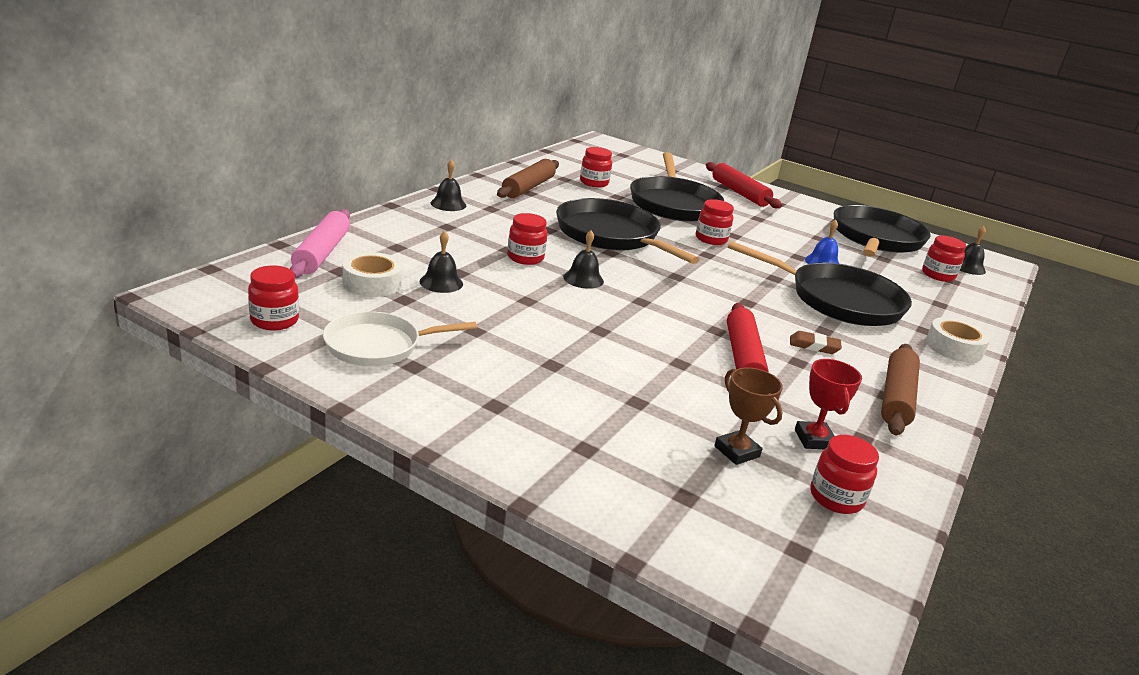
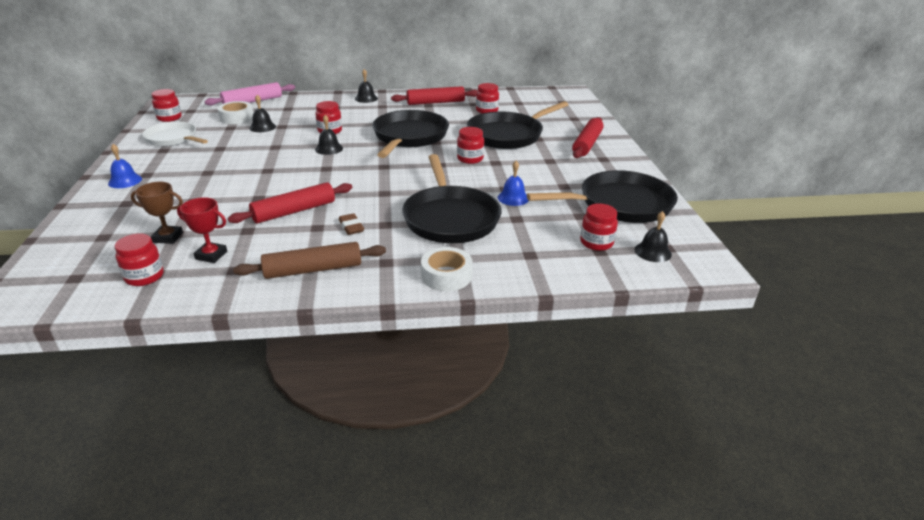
camera: 55 degrees right, 5 degrees up
brown rolling pin [497,159,559,198] -> red rolling pin [391,86,477,105]
brown trophy [714,367,783,465] -> brown trophy turned 75 degrees clockwise [131,182,183,244]
red trophy [795,359,862,449] -> red trophy turned 60 degrees clockwise [177,197,227,263]
none -> blue bell [108,144,142,188]

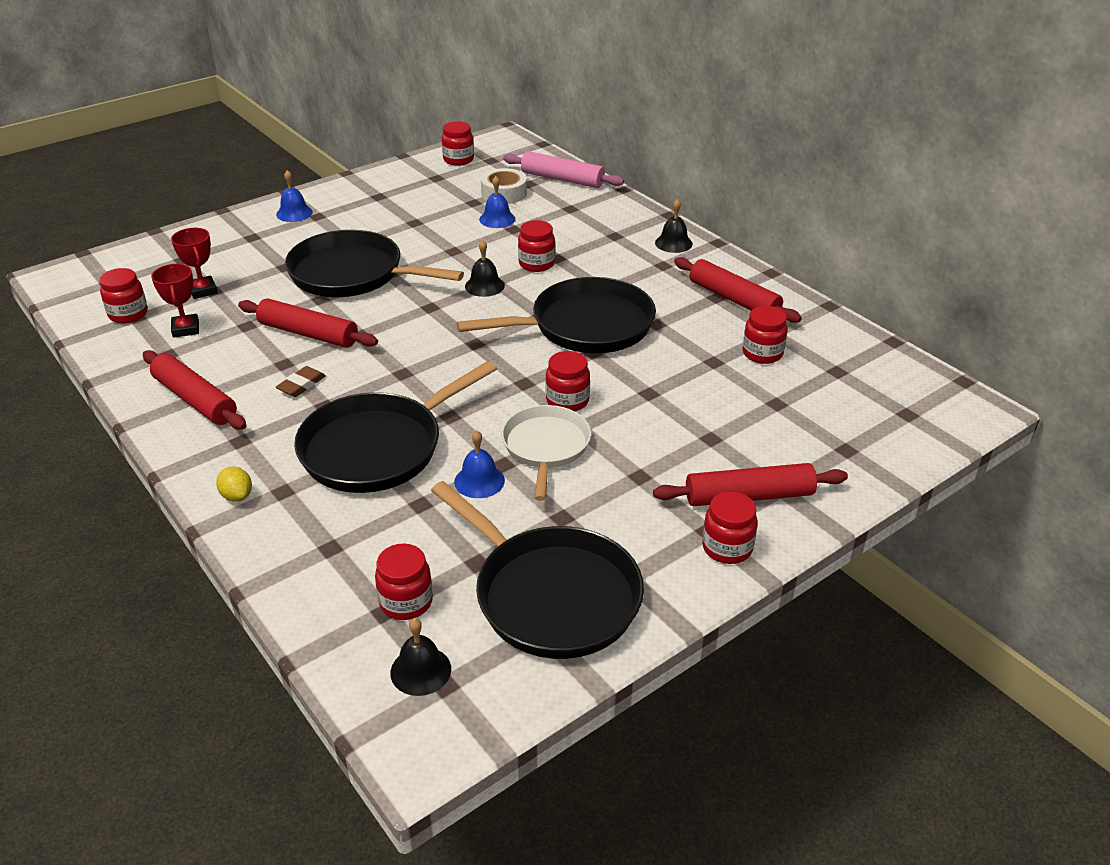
camera: 60 degrees right, 5 degrees up
brown trophy [131,182,183,244] -> red trophy [171,228,218,299]
white pan [142,122,208,146] -> white pan moved to [502,405,591,501]
brown rolling pin [233,242,386,279] -> red rolling pin [143,350,247,430]
black bell [249,95,276,132] -> blue bell [479,176,516,228]
white tape [421,247,472,291] -> yellow lemon [216,467,252,502]
black pan [467,101,568,149] -> black pan moved to [285,230,464,297]
none -> red jar [702,492,758,564]

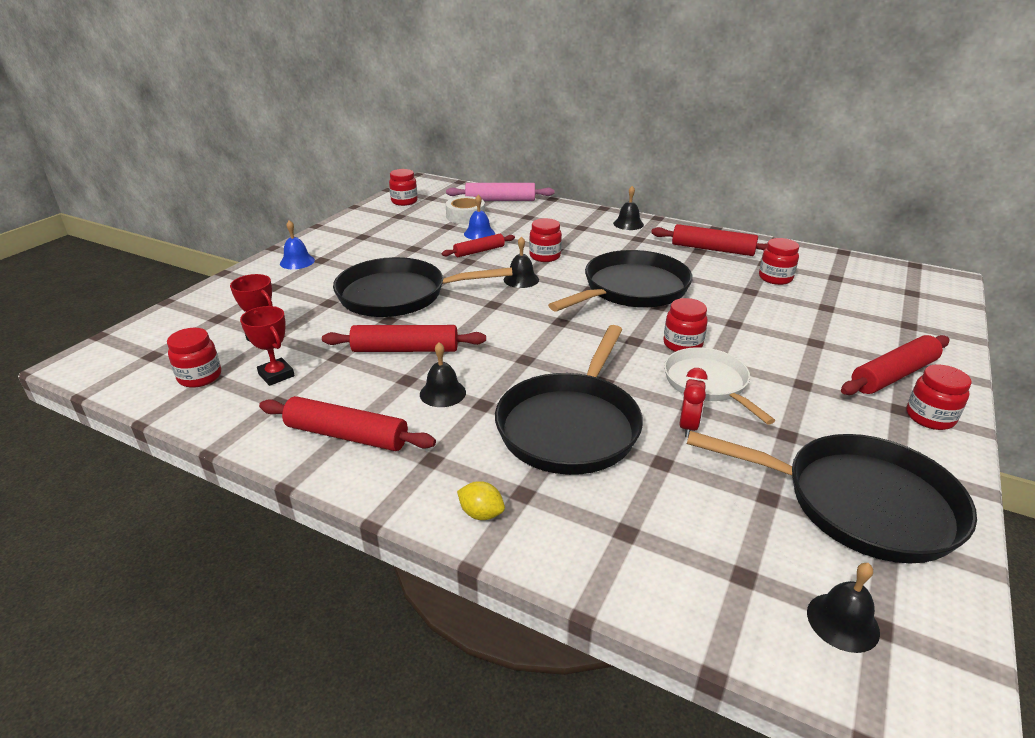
camera: 25 degrees left, 5 degrees down
brown eraser [276,366,326,397] -> black bell [420,342,466,407]
red jar [375,544,433,620] -> none
blue bell [454,430,505,498] -> red clock [679,368,708,438]
none -> red rolling pin [442,234,515,257]

